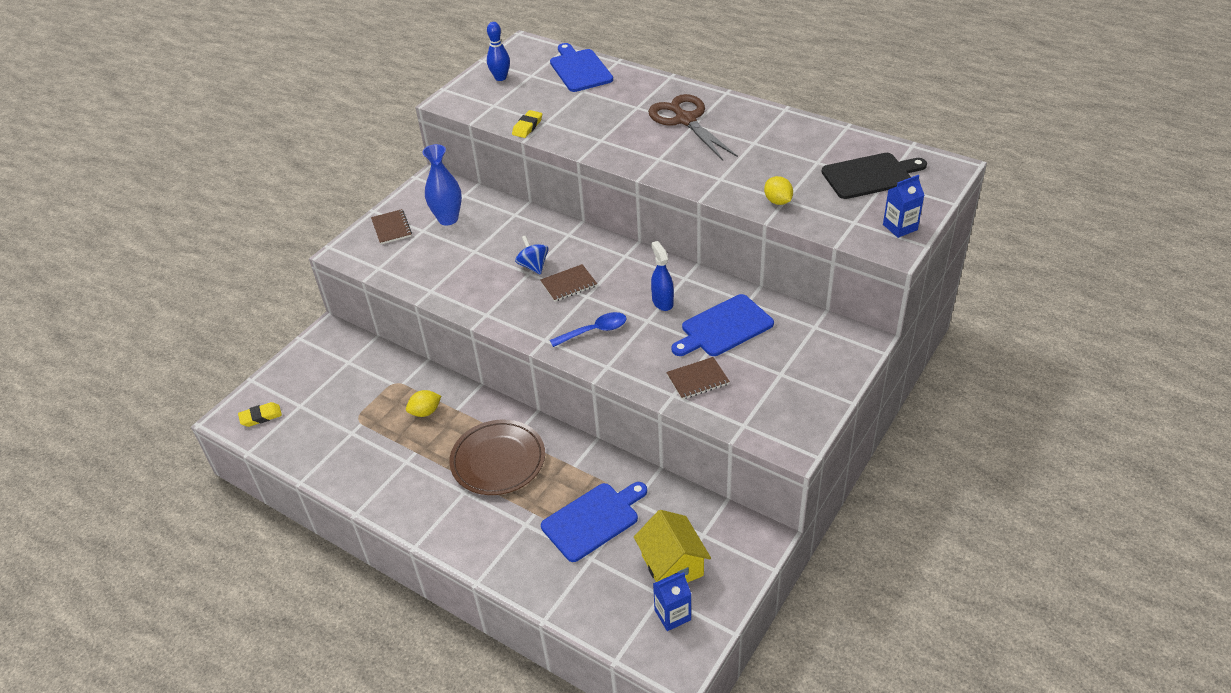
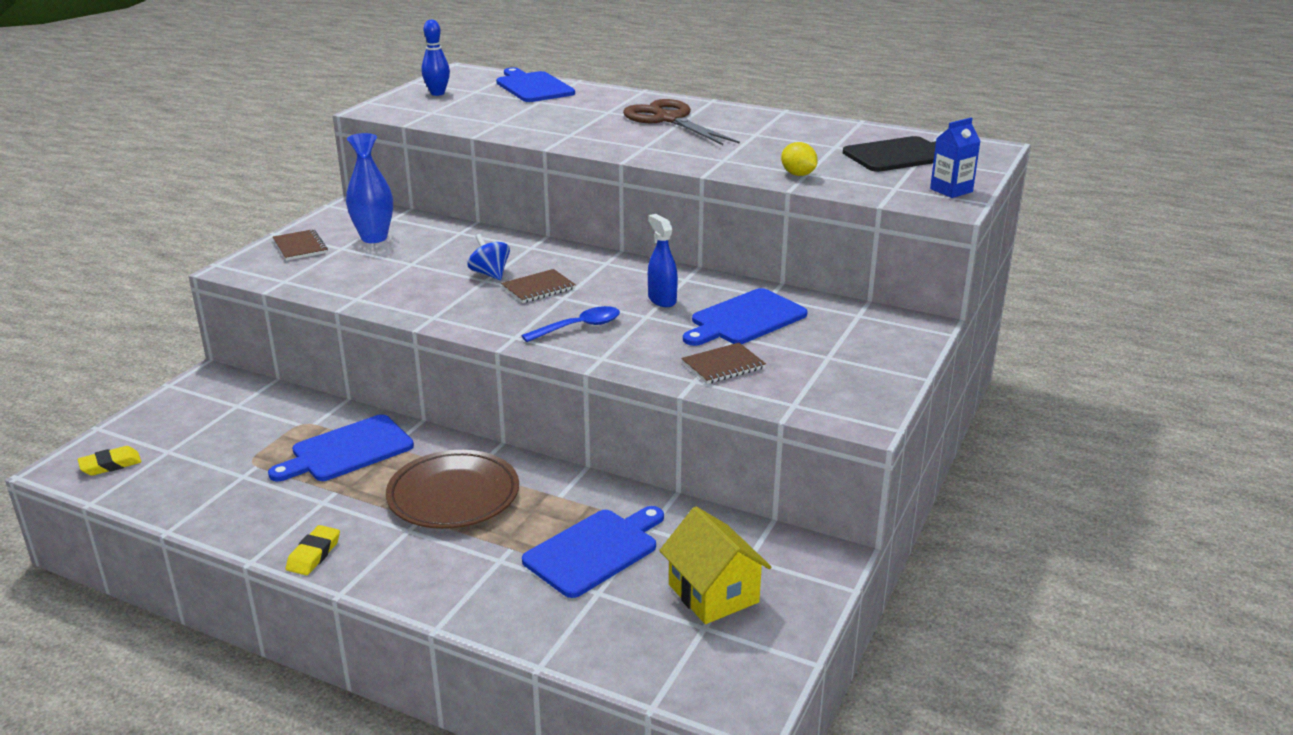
camera: 10 degrees left, 15 degrees down
yellow lemon [406,390,441,417] -> blue cutting board [268,414,414,481]
yellow eraser [512,110,542,138] -> yellow eraser moved to [286,525,340,575]
blue carton [653,572,691,631] -> none

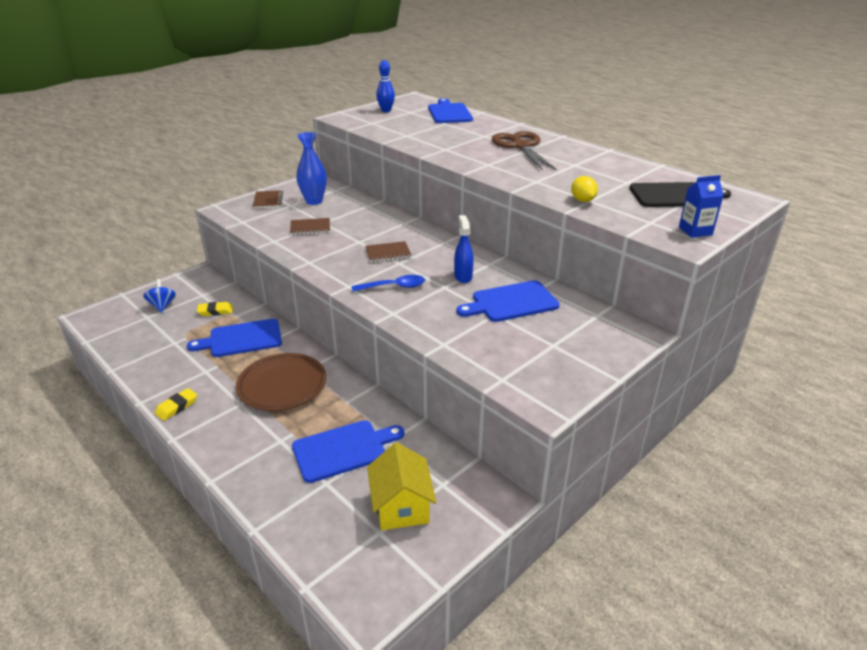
camera: 20 degrees right, 5 degrees up
yellow eraser [77,446,141,476] -> yellow eraser moved to [197,302,233,316]
blue spinning top [467,234,510,280] -> blue spinning top moved to [143,279,176,313]
brown notebook [681,343,766,384] -> brown notebook moved to [290,218,330,235]

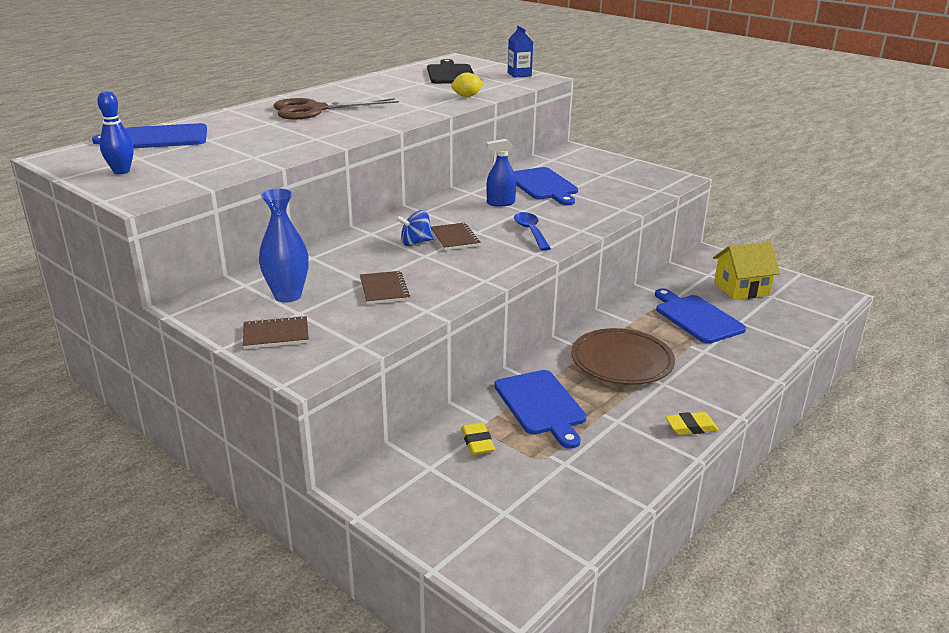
camera: 95 degrees left, 5 degrees down
blue spinning top [143,279,176,313] -> blue spinning top moved to [396,210,434,246]
yellow eraser [155,388,197,421] -> yellow eraser turned 45 degrees counterclockwise [665,412,718,435]

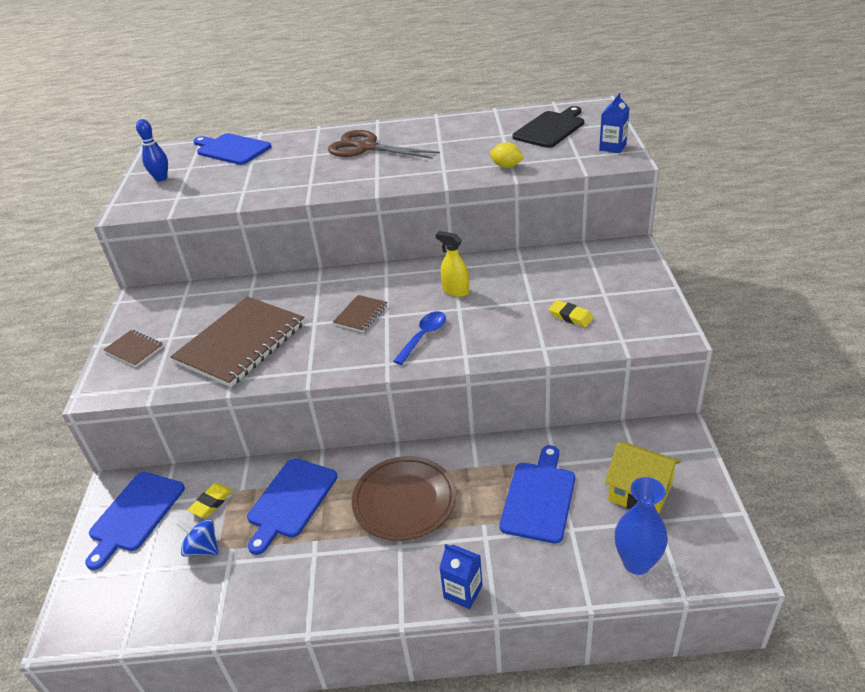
camera: 50 degrees right, 10 degrees up
blue vase [259,188,309,302] -> blue vase moved to [615,477,668,575]
brown notebook [360,271,410,304] -> brown notebook [170,296,305,387], size x2.21
blue spinning top [396,210,434,246] -> blue spinning top moved to [176,519,219,557]
blue spray bottle [486,139,516,206] -> yellow spray bottle [436,231,469,297]
blue cutting board [514,167,578,206] -> blue cutting board moved to [85,472,185,570]
yellow eraser [665,412,718,435] -> yellow eraser moved to [549,300,594,327]
none -> blue carton [439,544,483,609]

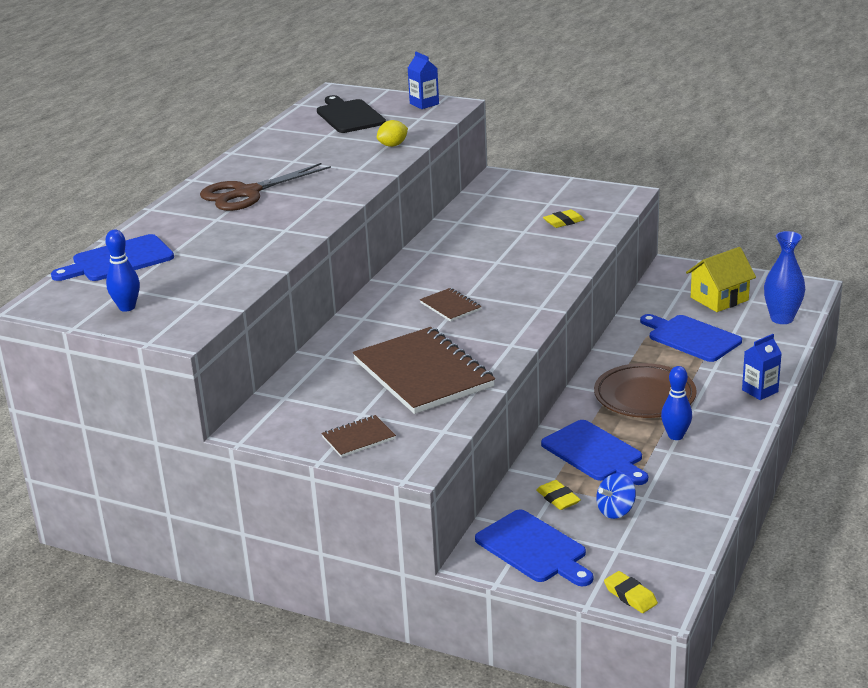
camera: 65 degrees left, 10 degrees down
blue spoon [393,311,446,365] -> none
yellow spray bottle [436,231,469,297] -> none
none -> yellow eraser [604,571,658,613]
none -> blue bowling pin [661,366,692,440]

